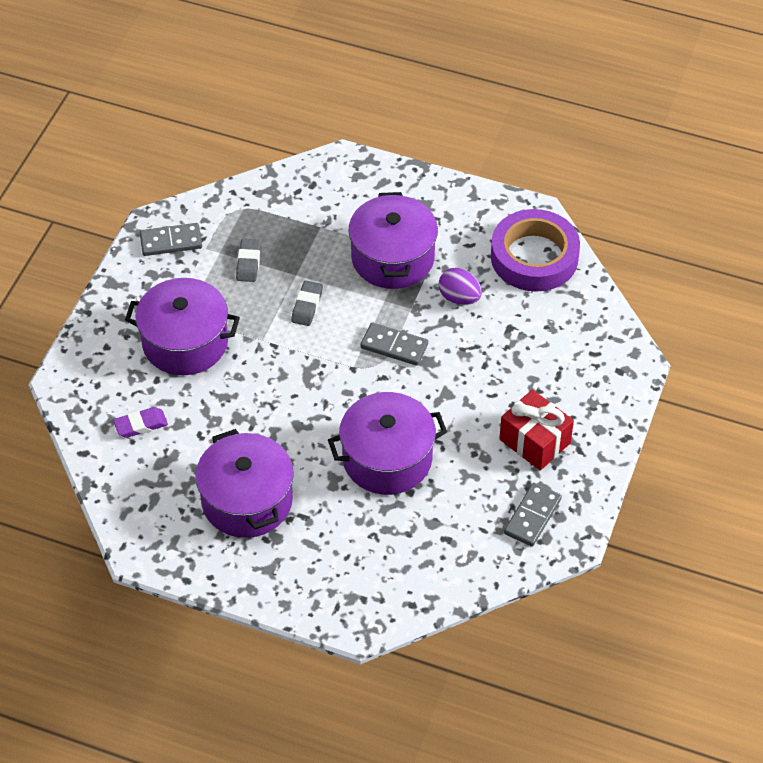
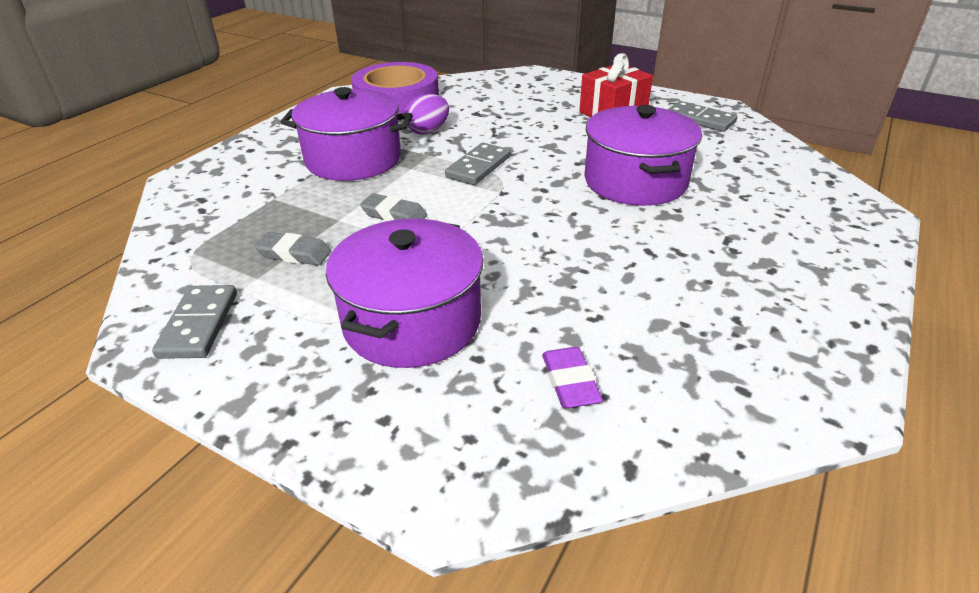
camera: 80 degrees left, 15 degrees down
purple pot [196,429,294,538] -> none

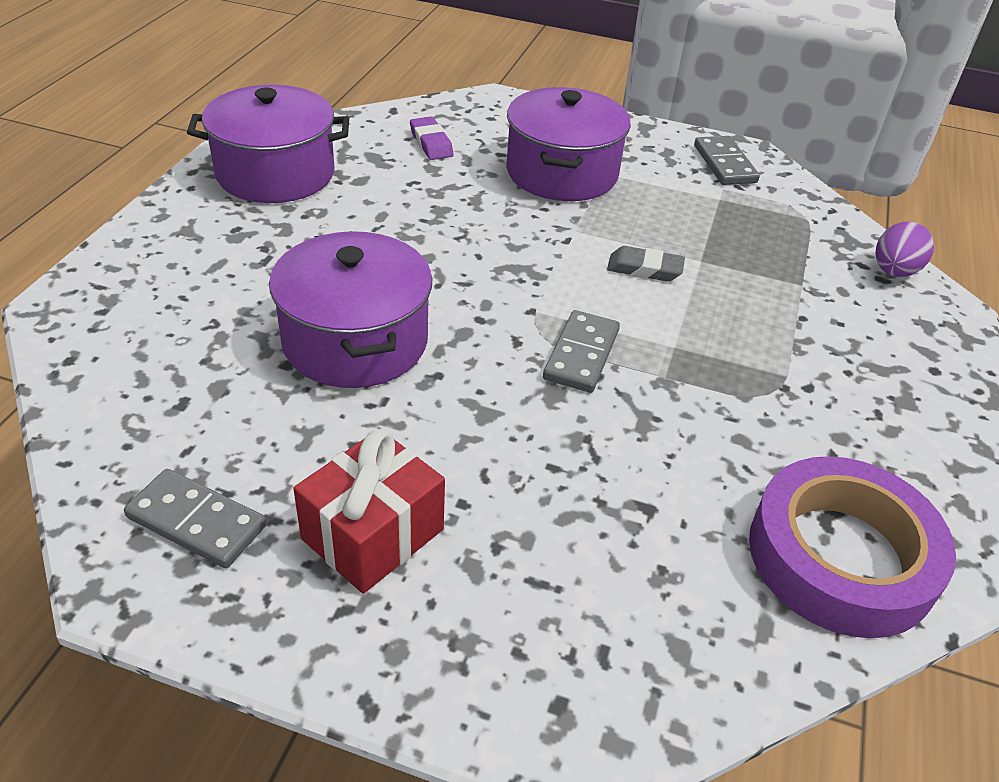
camera: 165 degrees right, 5 degrees up
grey eraser [255,232,331,266] -> none
purple pot [281,87,413,181] -> purple pot moved to [187,85,349,203]
purple egg [404,94,449,135] -> purple egg moved to [875,221,934,277]

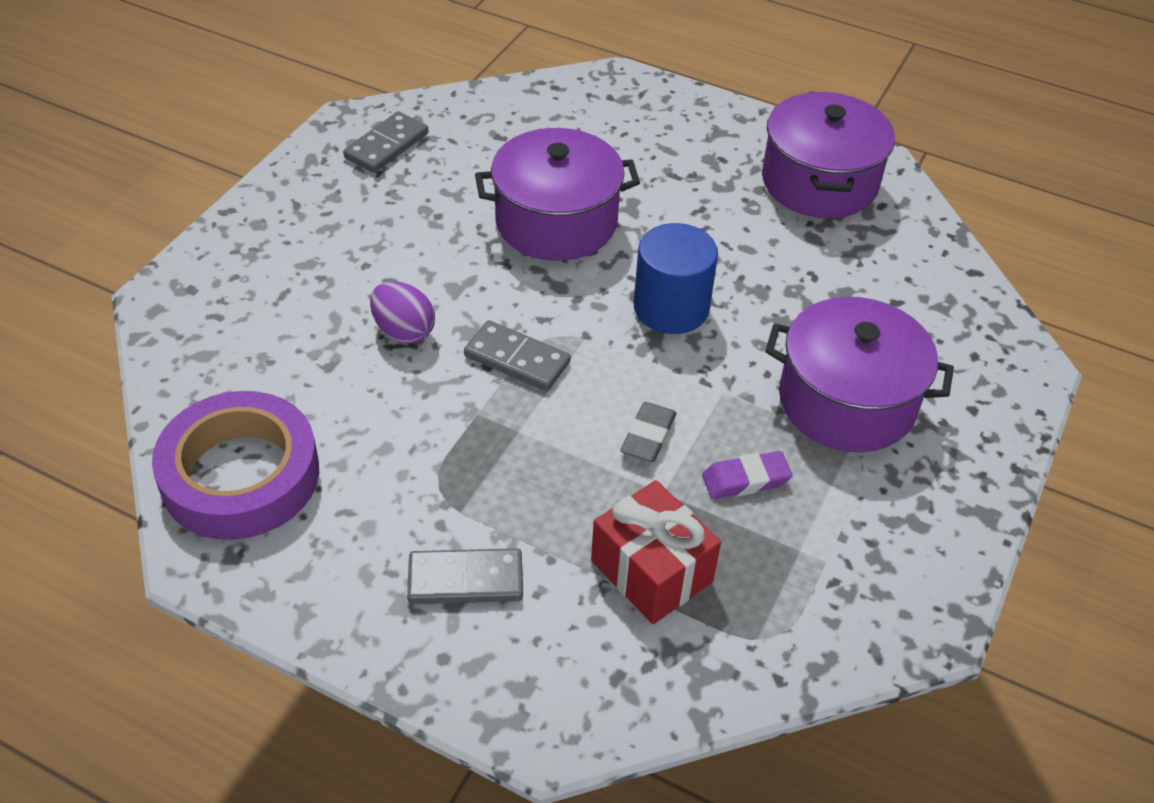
camera: 100 degrees right, 5 degrees up
red gift [293,429,445,594] -> red gift moved to [591,480,721,624]
purple eraser [410,117,454,160] -> purple eraser moved to [702,451,792,499]
grey domino [694,136,760,185] -> grey domino moved to [407,548,523,604]
purple egg [875,221,934,277] -> purple egg moved to [370,281,435,344]
none -> blue cylinder [634,223,718,334]

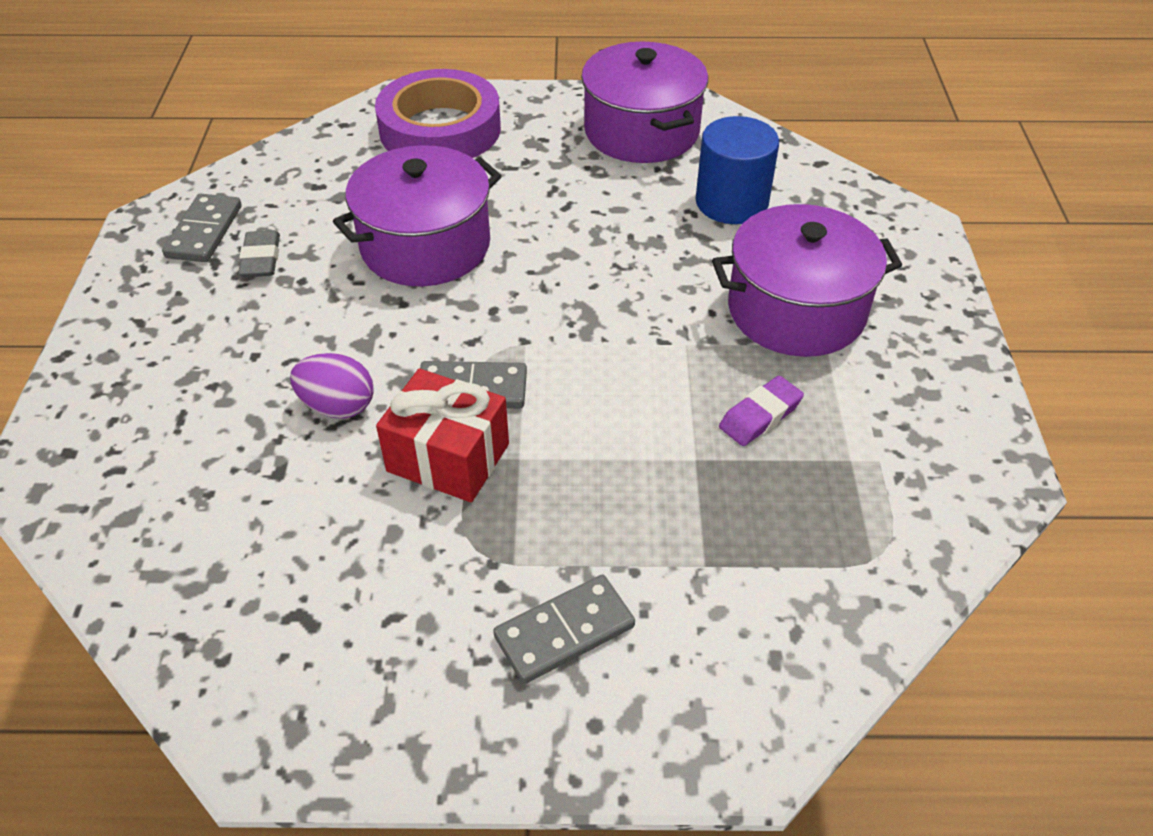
camera: 25 degrees left, 0 degrees up
purple tape [152,391,319,540] -> purple tape moved to [375,69,501,158]
red gift [591,480,721,624] -> red gift moved to [376,368,509,502]
grey eraser [620,402,676,462] -> grey eraser moved to [238,230,280,277]
blue cylinder [634,223,718,334] -> blue cylinder moved to [696,116,779,224]

